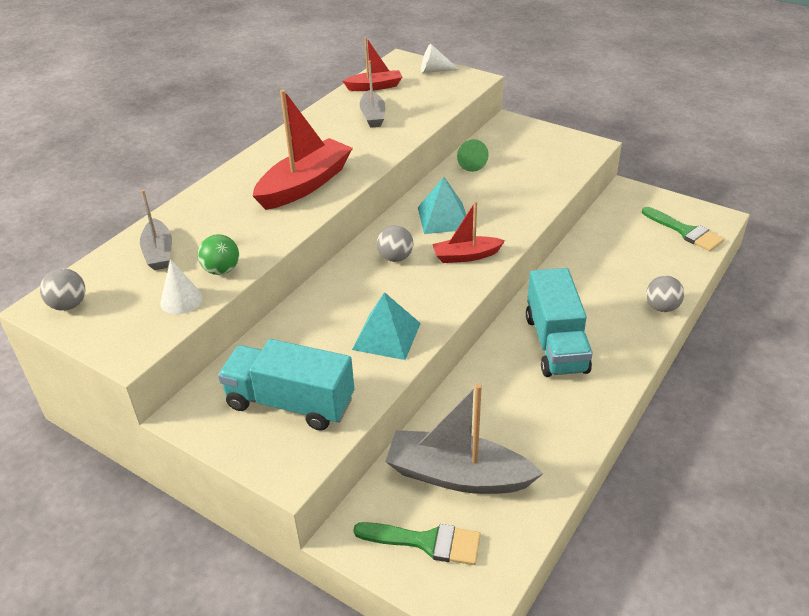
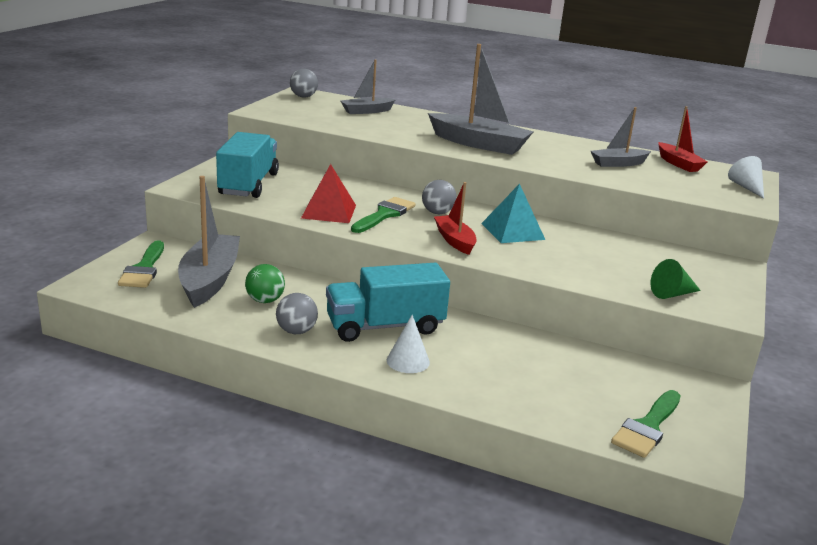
camera: 75 degrees right, 15 degrees down
white cone [160,259,203,314] -> white cone moved to [387,315,430,373]
green ball [198,234,239,275] -> green ball moved to [245,264,285,303]
red boat [253,90,353,210] -> grey boat [428,44,534,155]
turquoise pyramid [352,292,421,360] -> red pyramid [301,164,356,223]
green cone [457,139,489,172] -> green cone moved to [650,259,701,299]
grey ball [646,276,684,312] -> grey ball moved to [276,293,318,334]
none -> green brush [351,197,416,233]

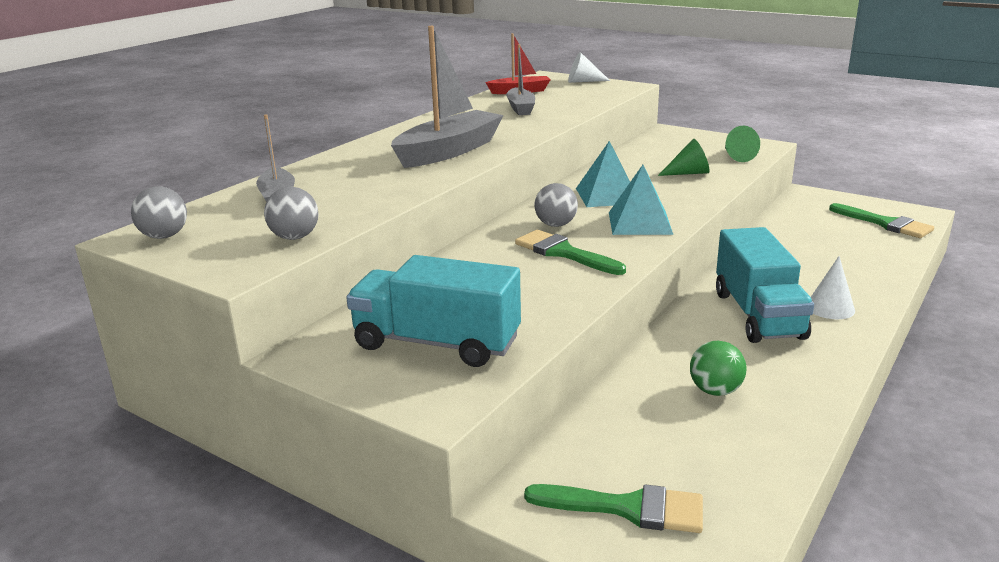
camera: 75 degrees left, 0 degrees up
grey boat [178,176,240,308] -> none
grey ball [276,293,318,334] -> grey ball moved to [264,187,319,240]
red pyramid [301,164,356,223] -> none
red boat [434,182,477,255] -> turquoise pyramid [609,165,673,235]
none -> green cone [658,139,710,176]

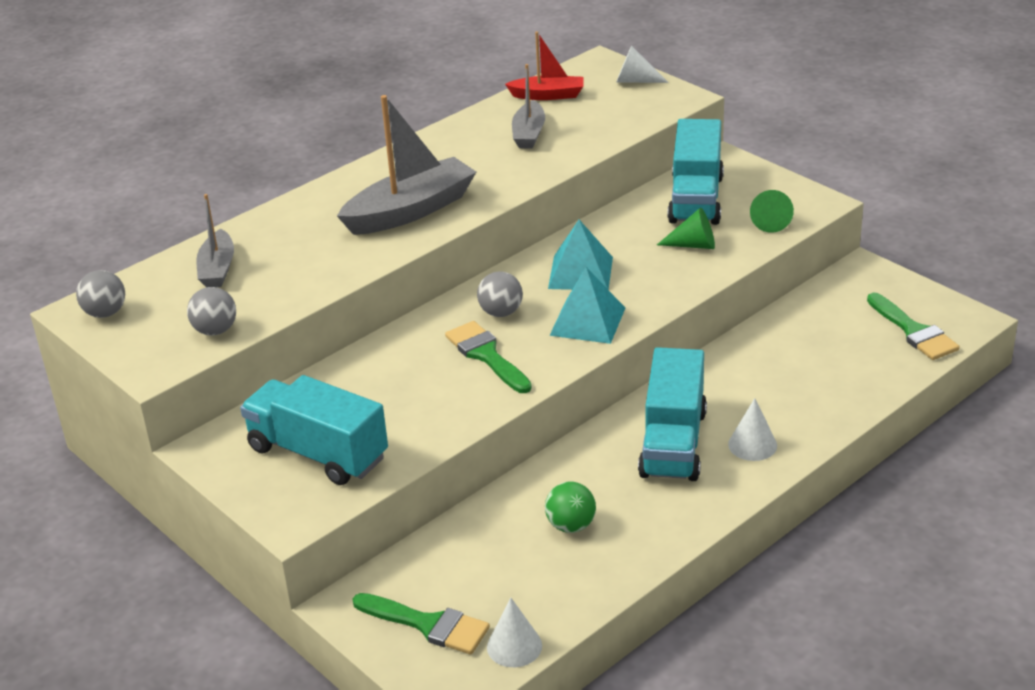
camera: 15 degrees right, 10 degrees up
none -> white cone [487,598,542,667]
none -> turquoise truck [667,119,724,225]

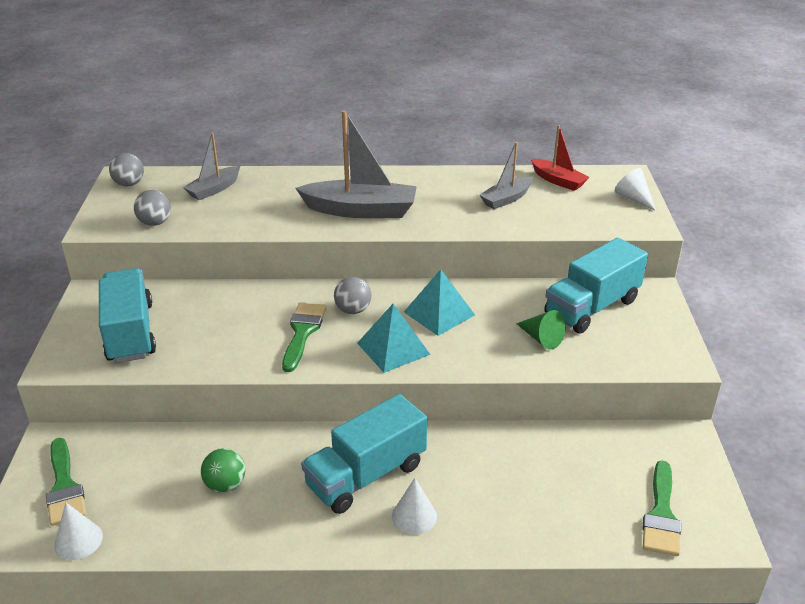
camera: 40 degrees right, 0 degrees up
green cone [750,190,794,233] -> none

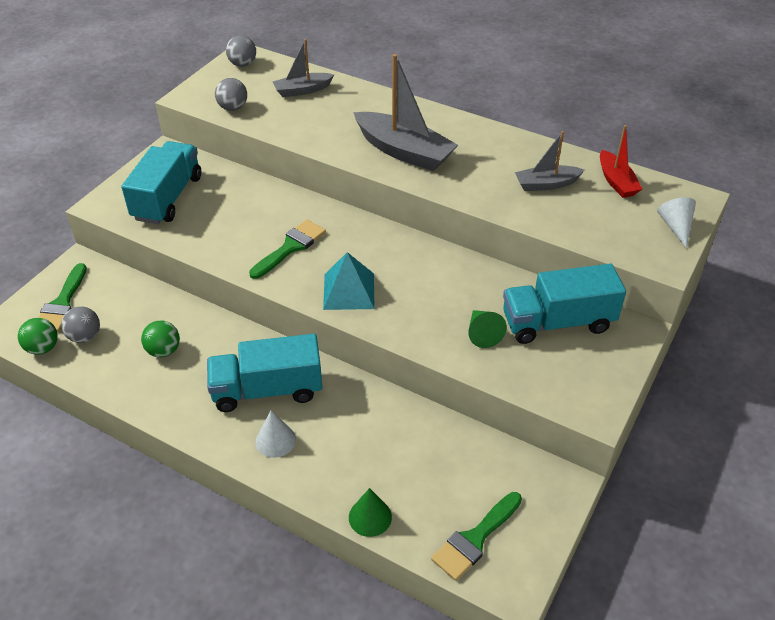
camera: 30 degrees right, 10 degrees up
white cone [54,502,103,560] -> green ball [18,318,58,355]
grey ball [334,277,372,314] -> grey ball moved to [61,307,100,343]
turquoise pyramid [404,269,475,336] -> none
none -> green cone [349,488,392,537]

